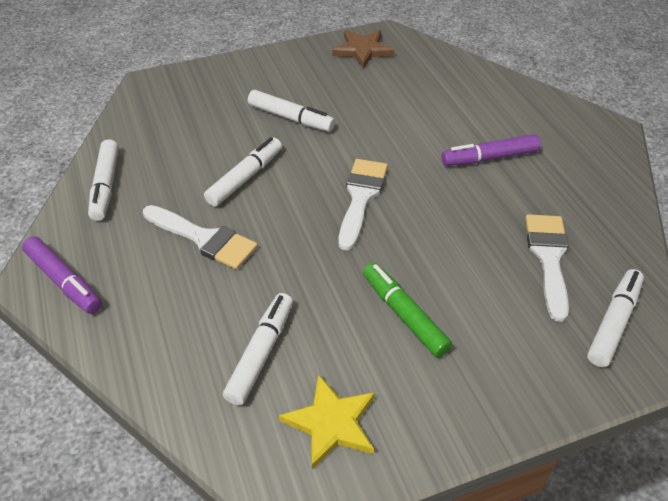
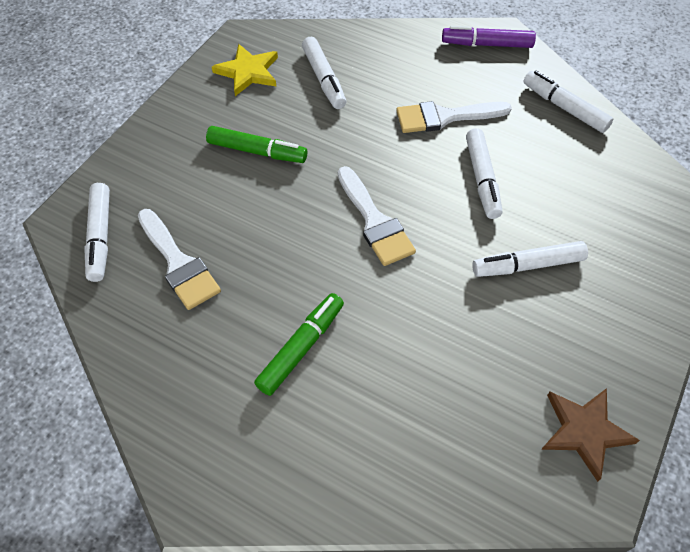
camera: 140 degrees right, 10 degrees up
purple marker [442,134,541,166] -> green marker [254,293,344,396]

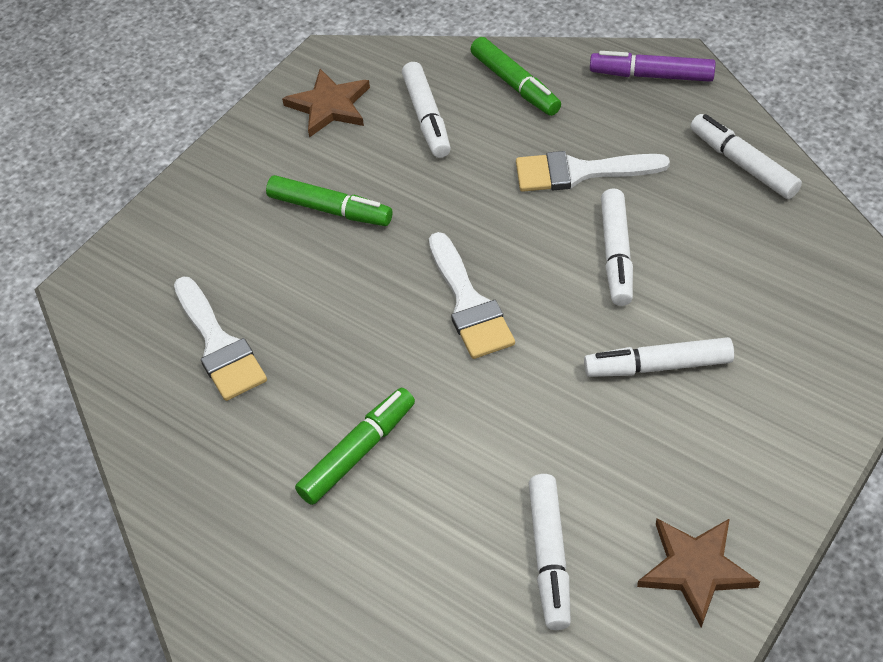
camera: 10 degrees right, 5 degrees down
white marker [84,183,110,282] -> white marker moved to [528,474,571,630]
yellow star [212,44,278,96] -> brown star [282,69,370,138]
none -> green marker [470,37,561,116]

